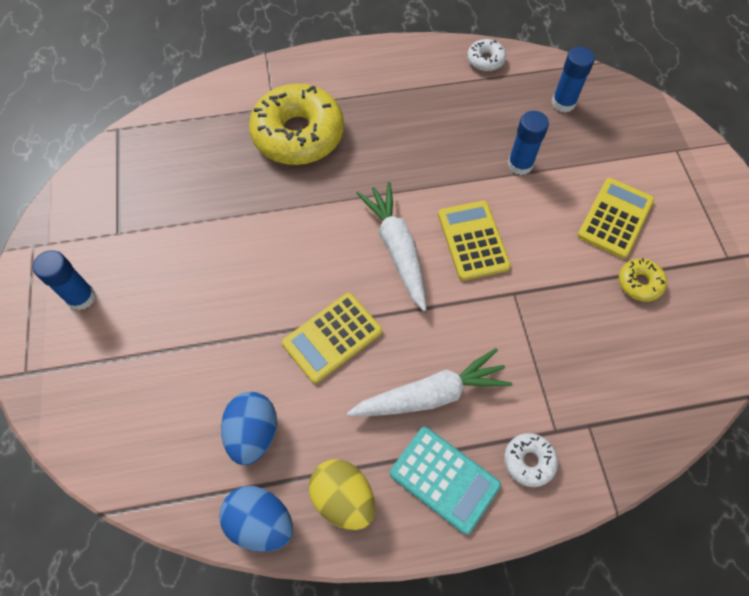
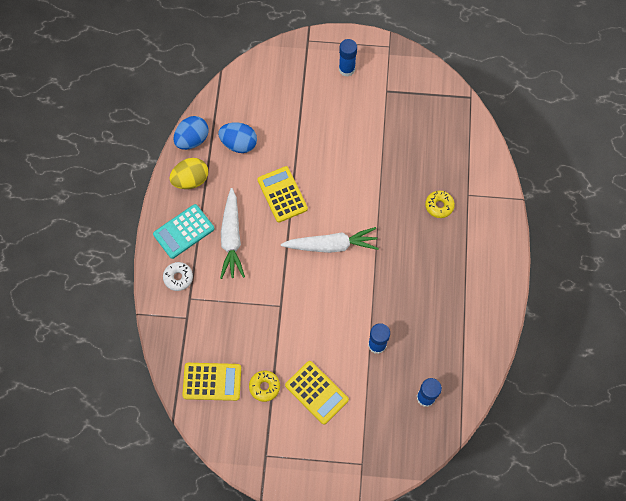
camera: 105 degrees right, 5 degrees up
yellow donut [249,84,344,165] -> yellow donut [425,191,455,218], size x0.44
yellow calculator [438,201,511,281] -> yellow calculator moved to [182,363,241,401]
white donut [467,39,506,71] -> none

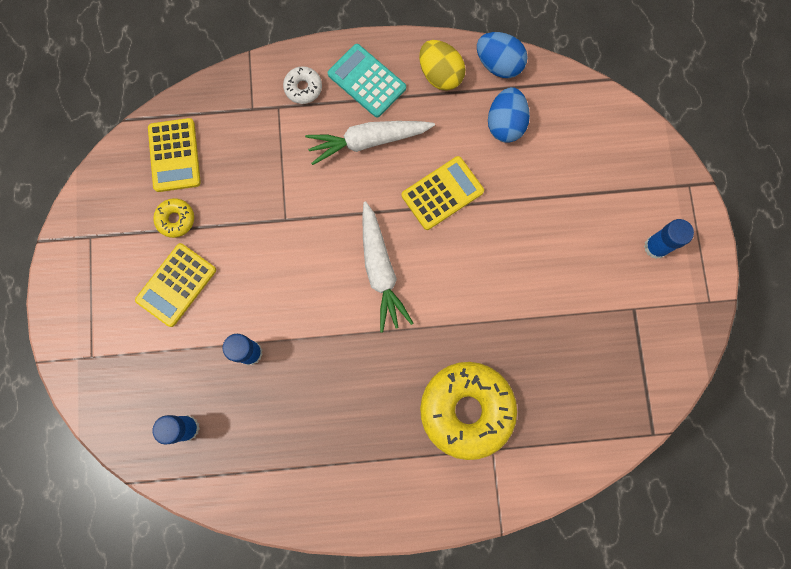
camera: 80 degrees right, 10 degrees up
yellow donut [425,191,455,218] -> yellow donut [420,362,517,460], size x2.26

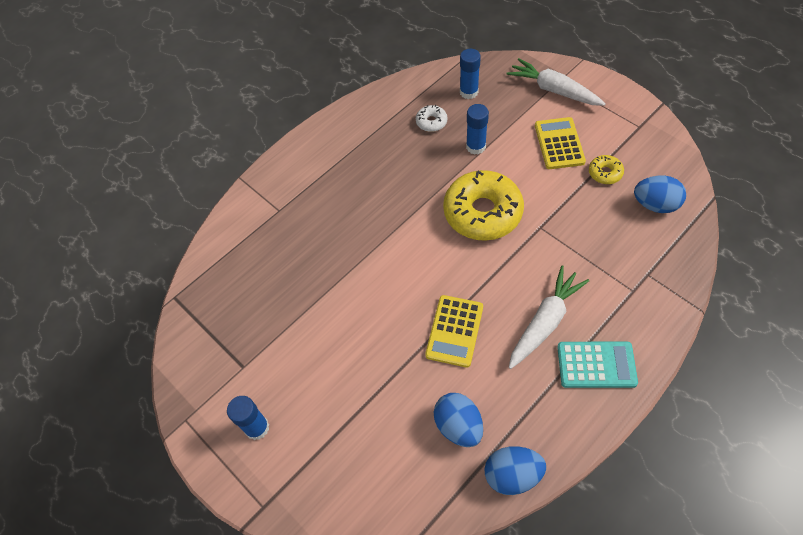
camera: 145 degrees right, 20 degrees down
yellow calculator [148,118,201,192] -> blue egg [634,175,686,213]
white donut [283,66,322,104] -> white donut moved to [416,105,447,132]
white carrot [362,201,414,333] -> white carrot moved to [507,58,606,106]
yellow egg [419,40,466,90] -> none
yellow donut [420,362,517,460] -> yellow donut moved to [443,170,524,241]

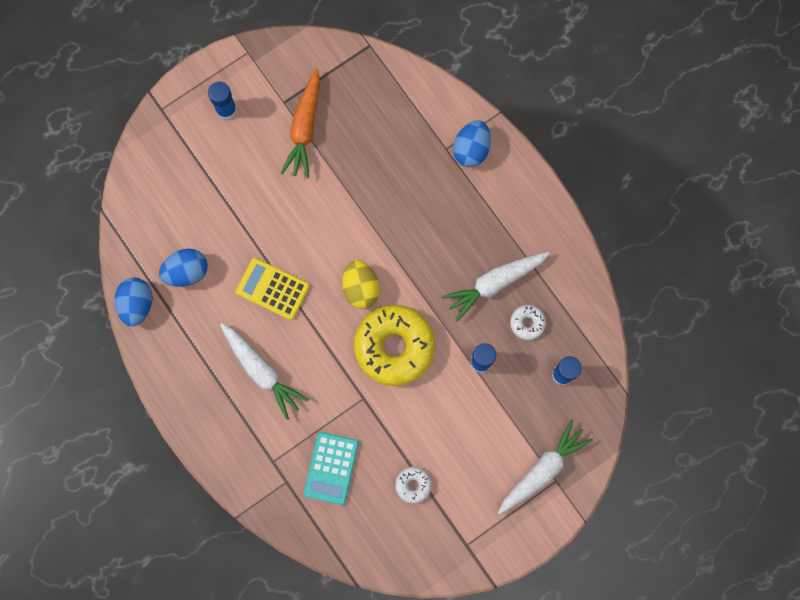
camera: 95 degrees right, 20 degrees up
yellow calculator [535,117,586,169] -> none
turquoise calculator [557,341,638,388] -> turquoise calculator moved to [304,432,359,505]
yellow donut [589,155,624,184] -> white donut [395,467,432,503]
blue egg [634,175,686,213] -> blue egg moved to [453,120,491,167]
none -> orange carrot [281,69,320,178]
none -> yellow egg [342,260,380,309]
none -> white carrot [442,252,550,321]

